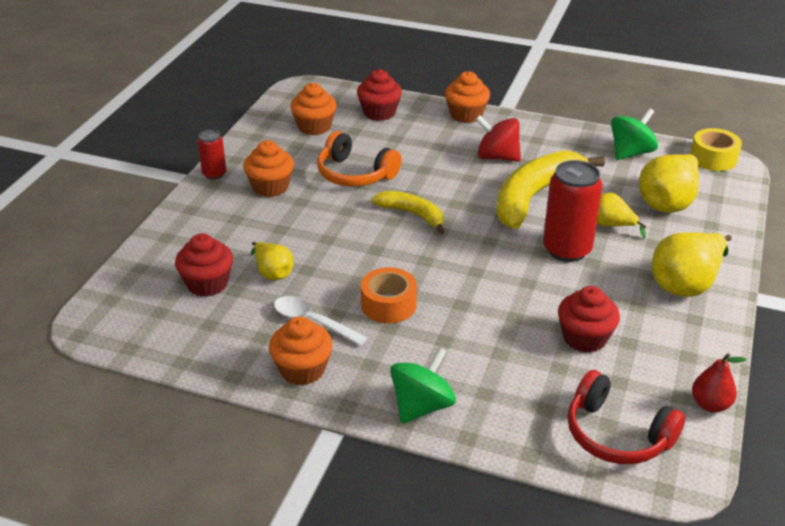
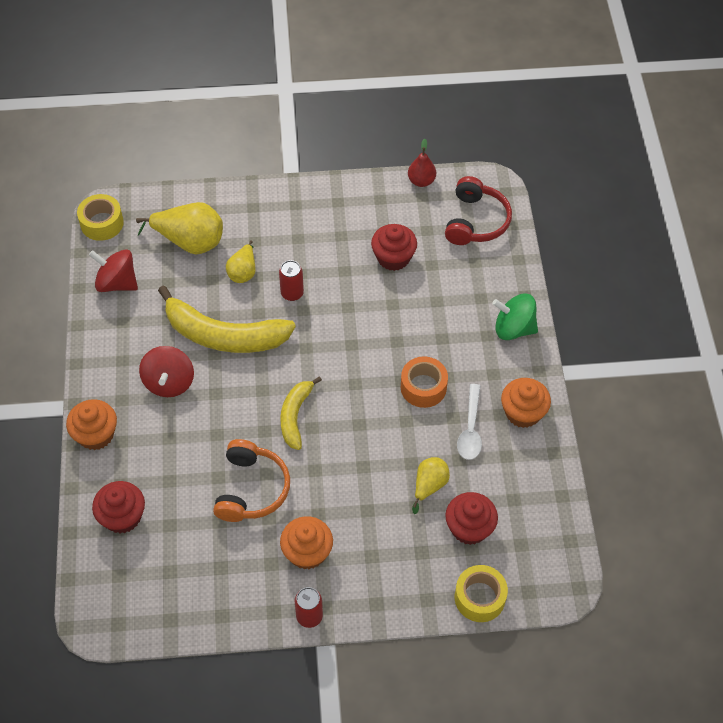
camera: 115 degrees left, 20 degrees up
orange cupcake [290,83,337,135] -> none
red can [543,160,603,262] -> red can [279,260,304,301], size x0.54
green spinning top [611,108,658,160] -> red spinning top [89,249,138,292]
yellow pear [652,232,732,297] -> none
none -> yellow tape [455,565,508,622]

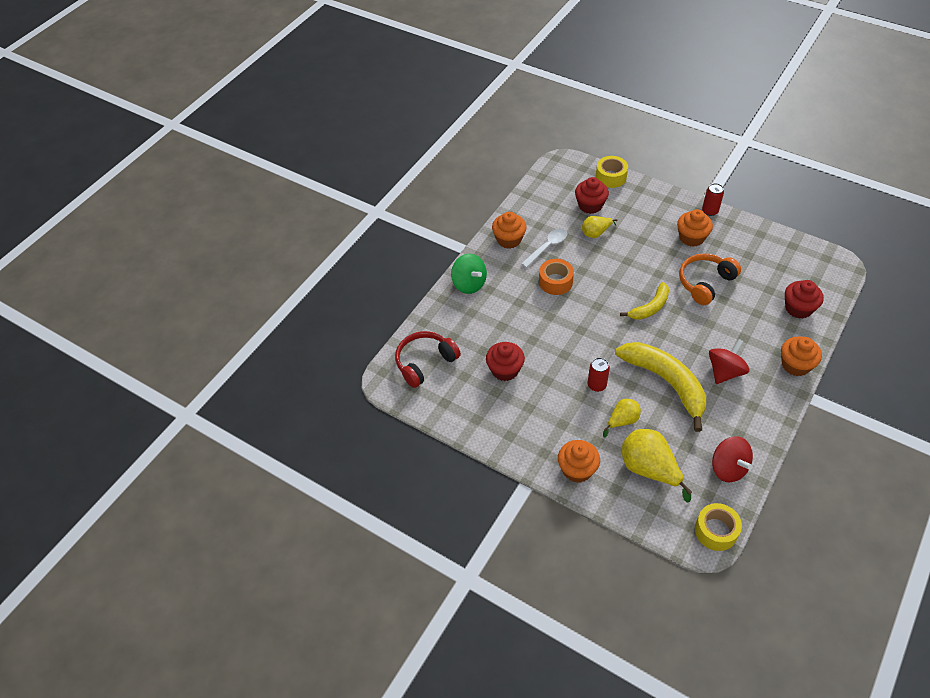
camera: 140 degrees left, 5 degrees down
red pear [408,139,436,187] -> none
none -> orange cupcake [558,440,600,483]

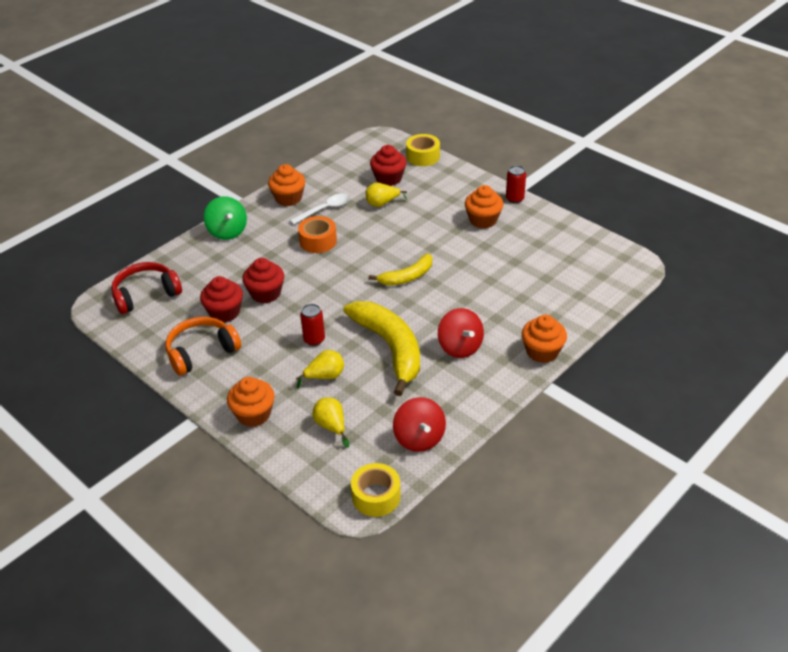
camera: 10 degrees right, 10 degrees down
yellow pear [622,429,692,503] -> yellow pear [312,397,349,448], size x0.57
orange headphones [679,253,741,305] -> orange headphones moved to [165,317,241,376]
red spinning top [709,339,750,384] -> red spinning top turned 105 degrees clockwise [438,308,484,358]
red cupcake [785,280,824,319] -> red cupcake moved to [242,258,284,303]

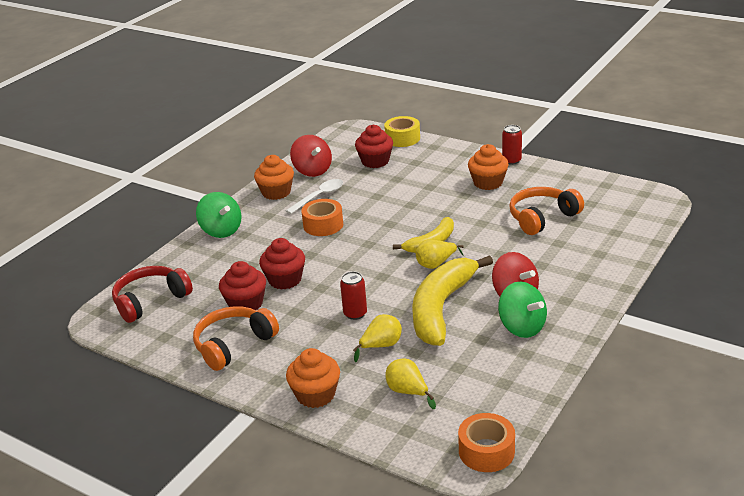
camera: 10 degrees left, 10 degrees down
yellow banana [343,301,420,396] -> yellow banana turned 120 degrees counterclockwise [412,255,493,346]
yellow tape [351,463,401,517] -> orange tape [458,413,515,472]
yellow pear [366,182,407,207] -> yellow pear moved to [416,239,464,269]
red spinning top [393,397,446,452] -> red spinning top moved to [290,135,332,177]
orange cupcake [522,315,567,363] -> none
none -> green spinning top [498,282,547,338]
none -> orange headphones [509,187,584,235]

